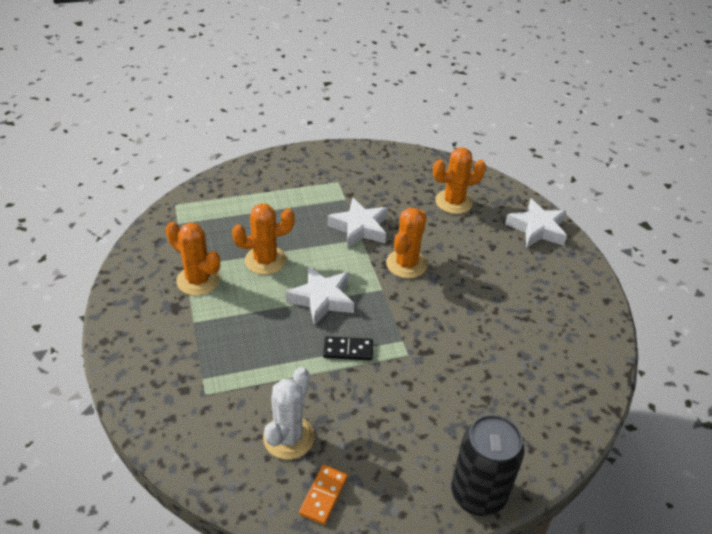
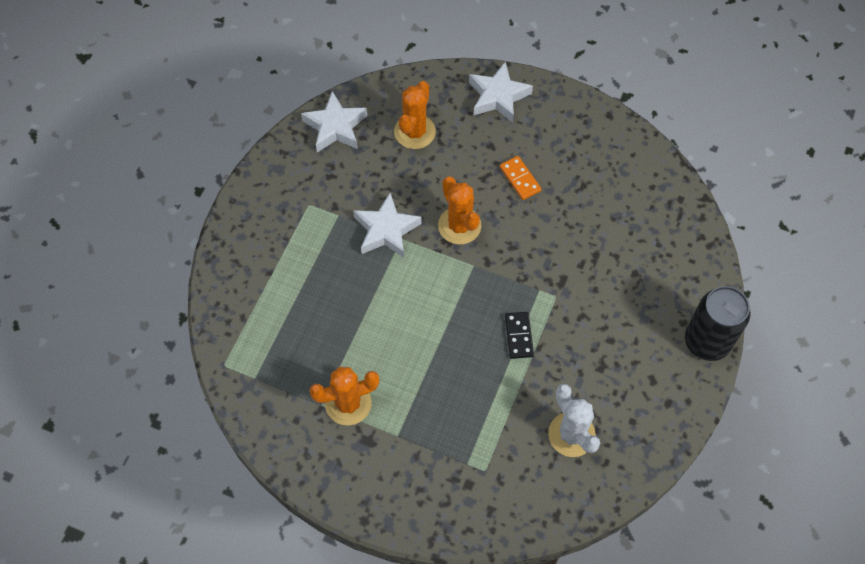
camera: 50 degrees left, 20 degrees up
orange cactus [232,203,295,275] -> none
white star [286,266,354,326] -> white star moved to [301,91,367,152]
orange domino [299,465,348,525] -> orange domino moved to [500,156,541,200]
black domino [323,336,373,361] -> black domino turned 45 degrees counterclockwise [505,312,534,359]

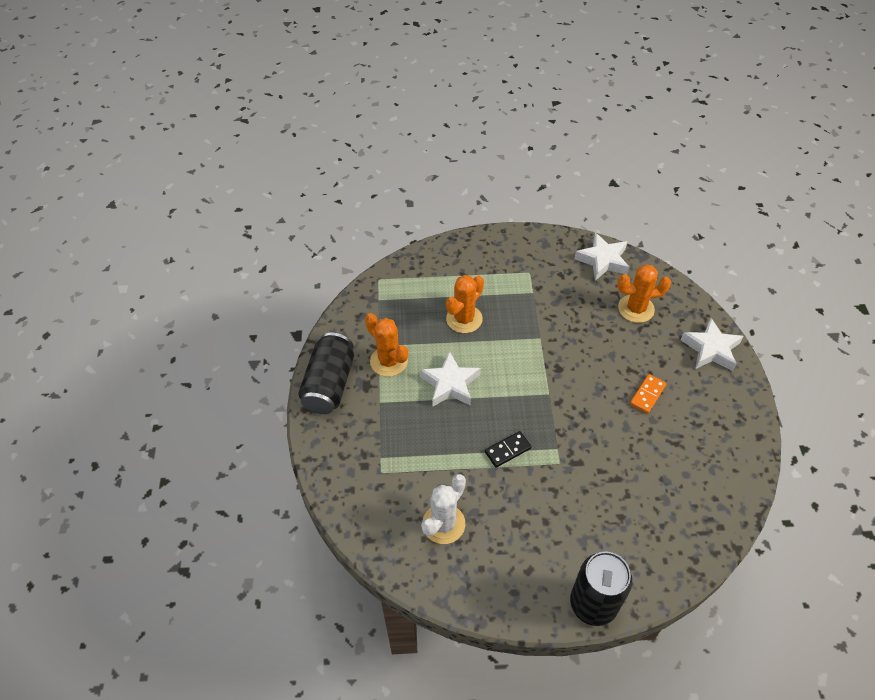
camera: 65 degrees right, 10 degrees down
white star [353,193,422,258] -> white star moved to [420,351,481,406]
orange cactus [438,176,482,245] -> orange cactus moved to [446,275,484,333]
none -> black can [298,333,354,414]

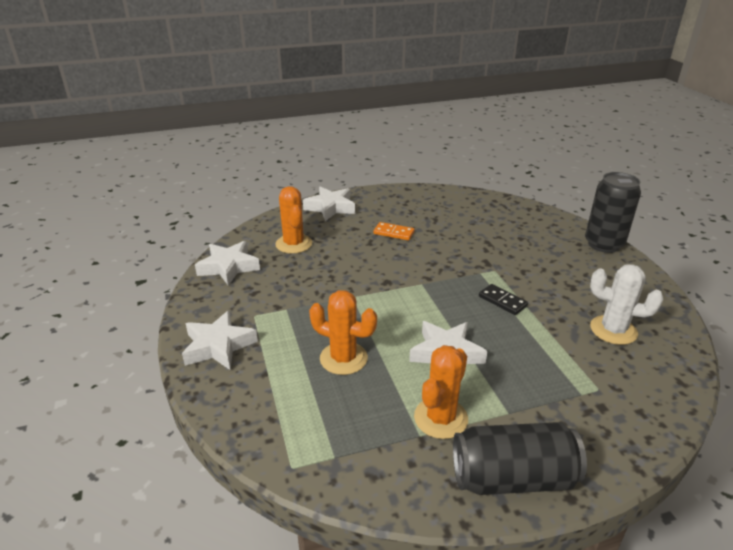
camera: 105 degrees left, 20 degrees down
none -> white star [182,310,258,370]

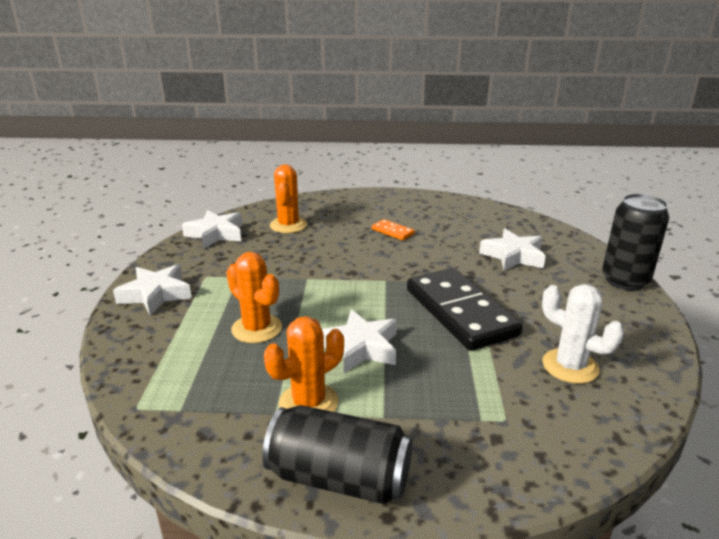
camera: 20 degrees right, 5 degrees down
white star [303,186,355,221] -> white star moved to [479,229,546,271]
black domino [479,284,528,315] -> black domino [407,268,522,351], size x2.37

